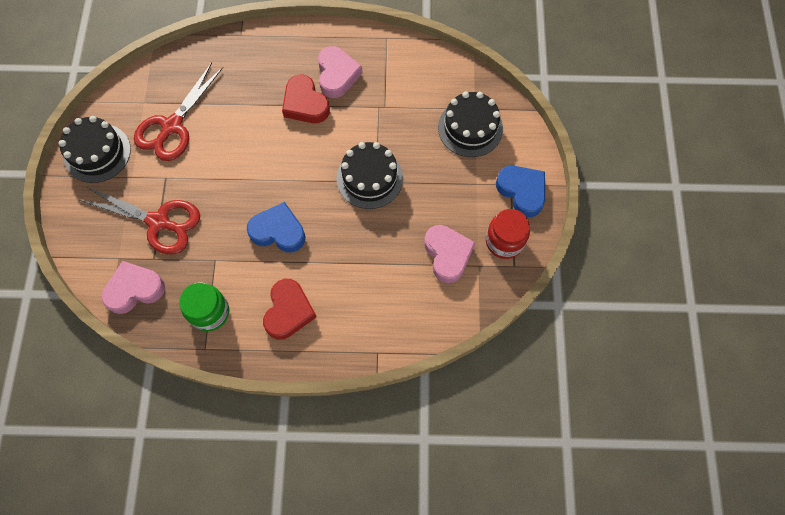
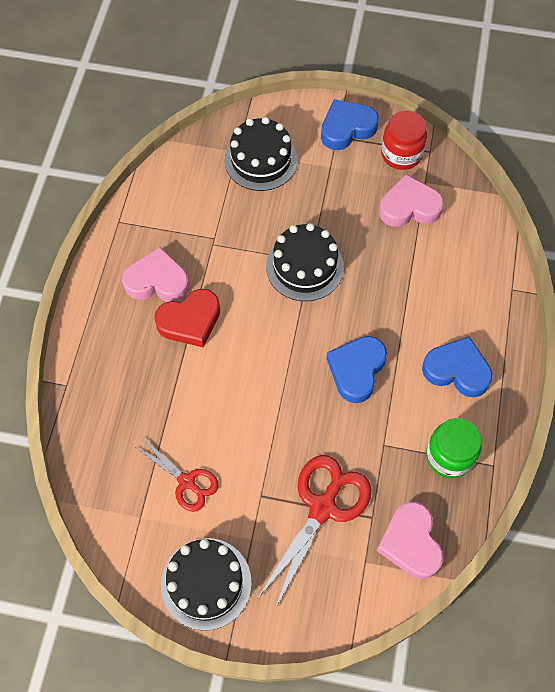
camera: 80 degrees left, 5 degrees down
red scissors [134,62,223,161] -> red scissors [136,440,219,512], size x0.61
red heart [263,279,316,340] -> blue heart [422,336,493,397]

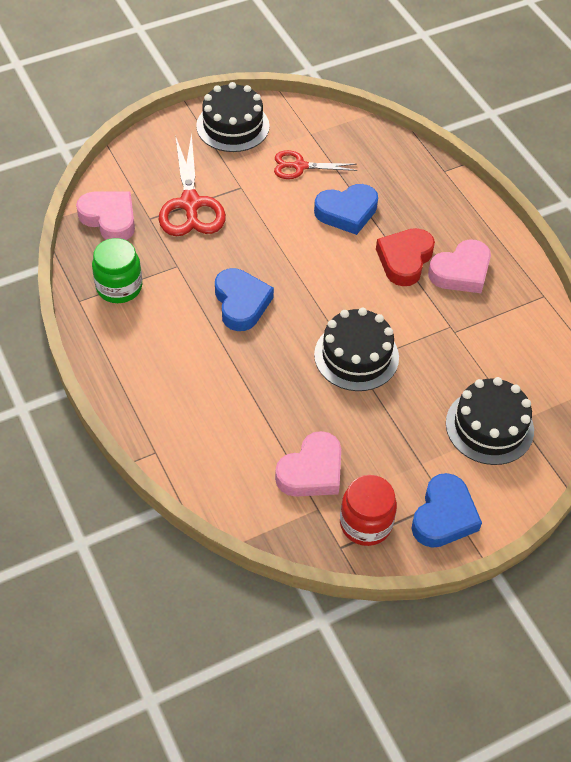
camera: 140 degrees right, 10 degrees down
blue heart [422,336,493,397] -> blue heart moved to [314,184,378,235]

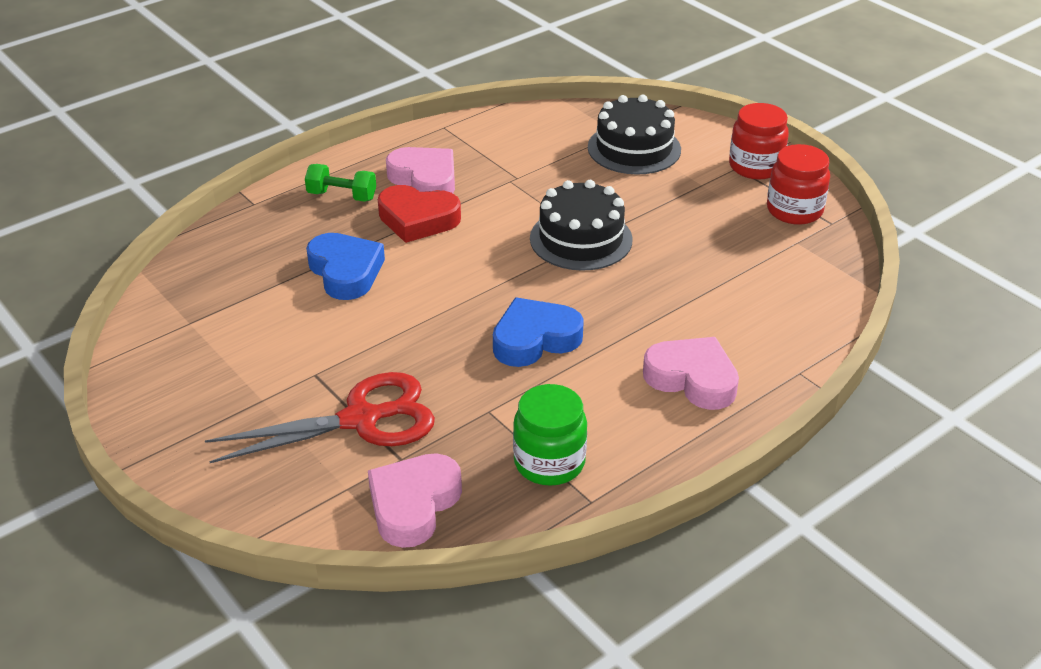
camera: 100 degrees left, 15 degrees down
black cake [196,82,270,152] -> none
red scissors [274,150,357,179] -> none
pink heart [275,431,341,497] -> pink heart moved to [643,337,739,410]
blue heart [411,473,482,548] -> red jar [729,103,789,180]
none -> green dumbbell [305,164,376,202]

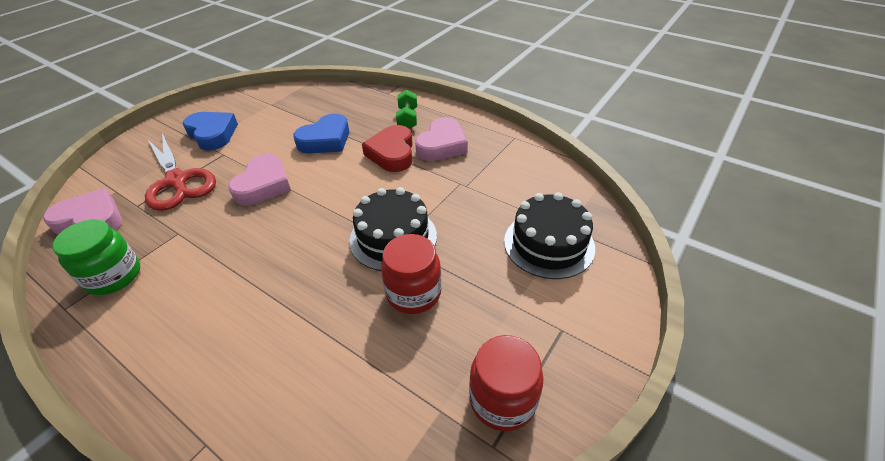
camera: 75 degrees right, 5 degrees up
blue heart [493,297,584,367] -> blue heart moved to [183,112,238,151]
pink heart [643,337,739,410] -> pink heart moved to [228,154,291,206]
red jar [729,103,789,180] -> red jar moved to [381,234,442,314]

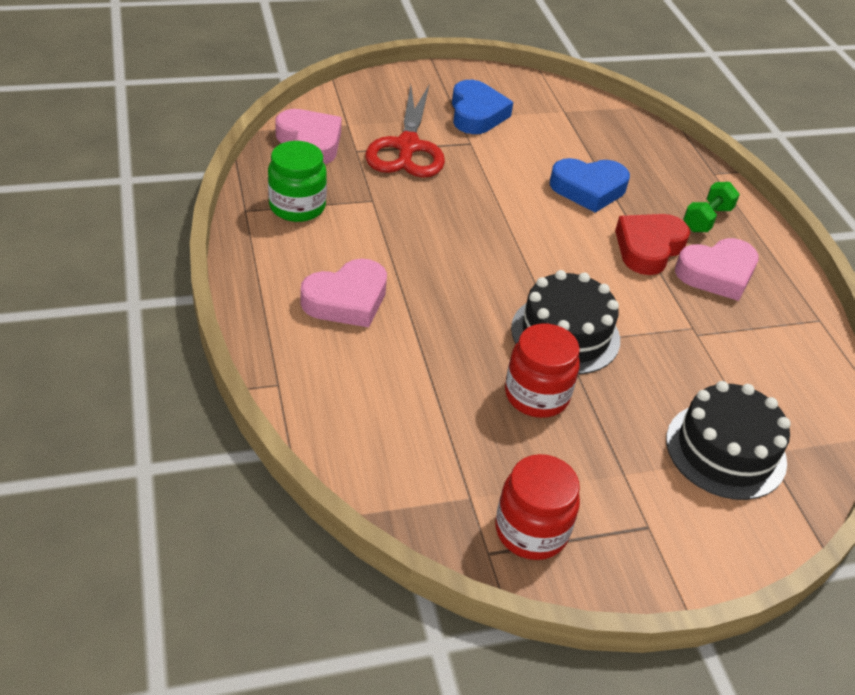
camera: 35 degrees right, 0 degrees up
pink heart [228,154,291,206] -> pink heart moved to [300,258,387,327]

